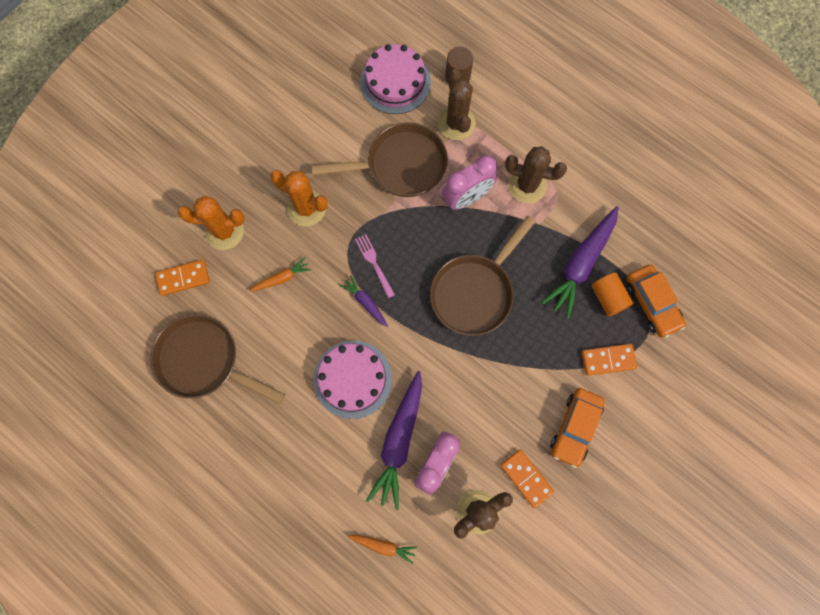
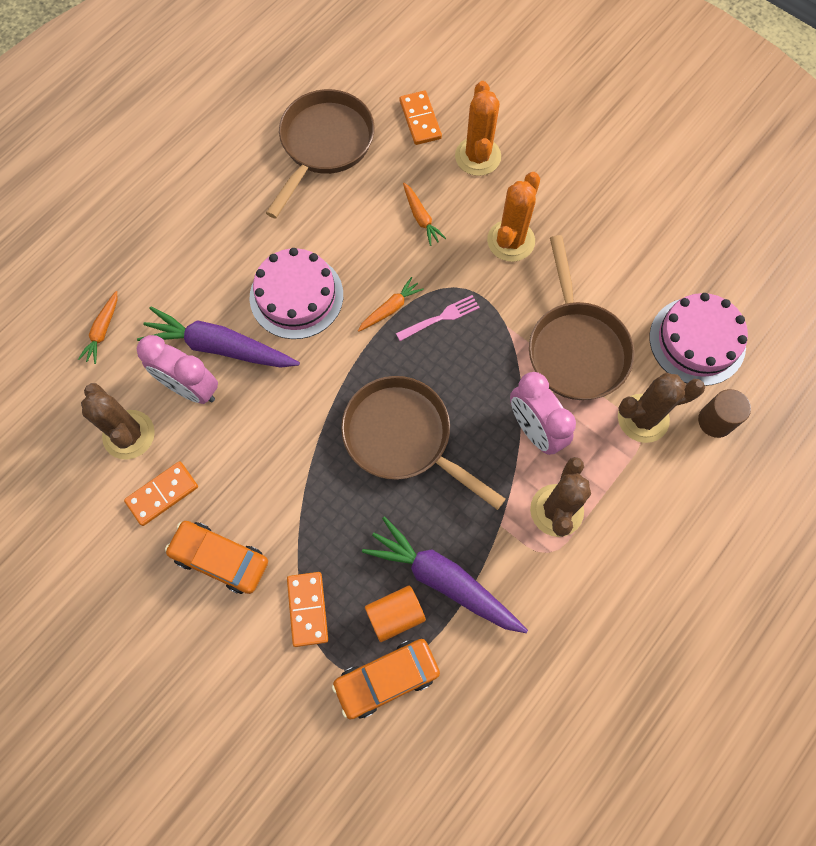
camera: 90 degrees right, 5 degrees down
purple carrot [340,275,388,327] -> orange carrot [358,277,424,332]

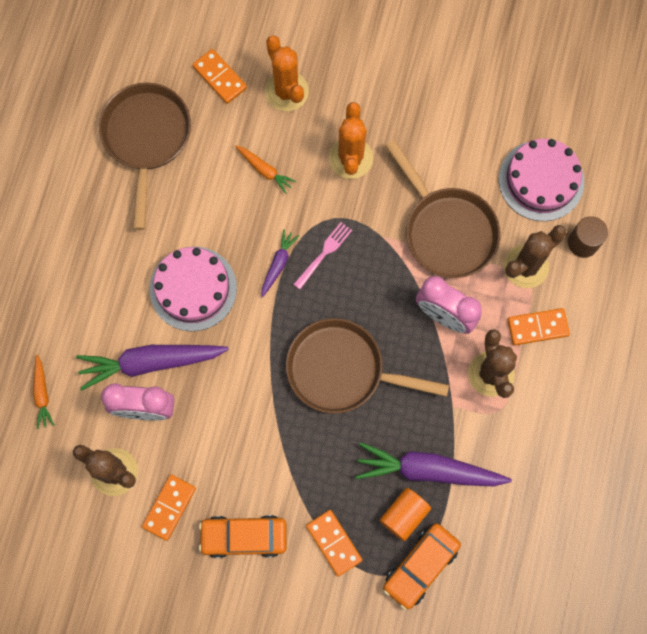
camera: 25 degrees left, 5 degrees up
orange carrot [358,277,424,332] -> purple carrot [261,229,299,297]
none -> orange domino [508,308,570,345]

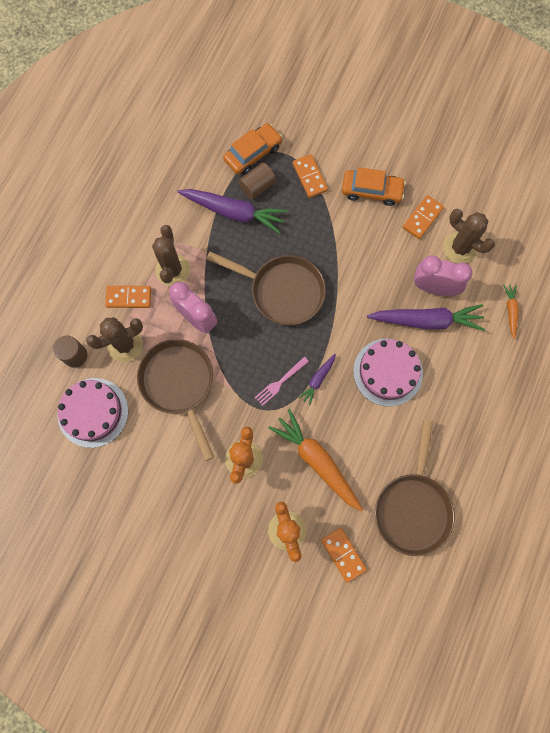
camera: 170 degrees left, 0 degrees up
orange carrot [235,145,296,194] -> orange carrot [269,409,363,511], size x2.02
orange cylinder [380,488,431,541] -> brown cylinder [239,162,276,200]

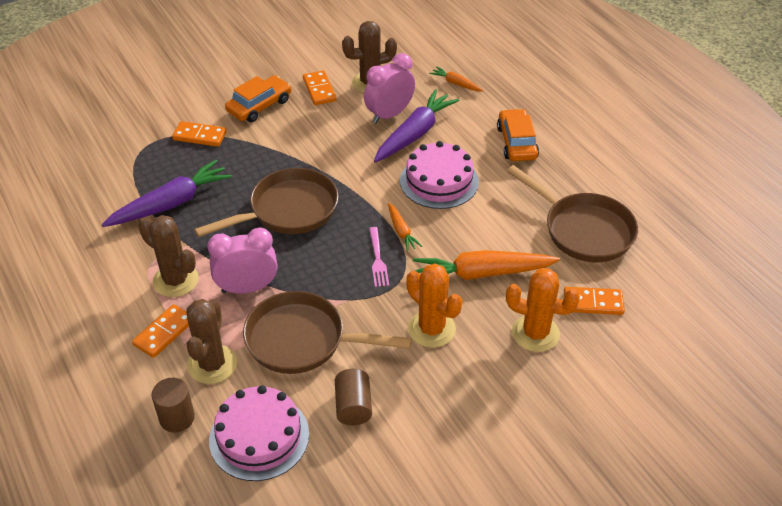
camera: 55 degrees left, 30 degrees down
orange car [223,123,282,174] -> orange car moved to [497,109,539,161]
brown cylinder [239,162,276,200] -> brown cylinder moved to [335,369,372,425]
purple carrot [299,354,336,405] -> orange carrot [388,203,422,251]

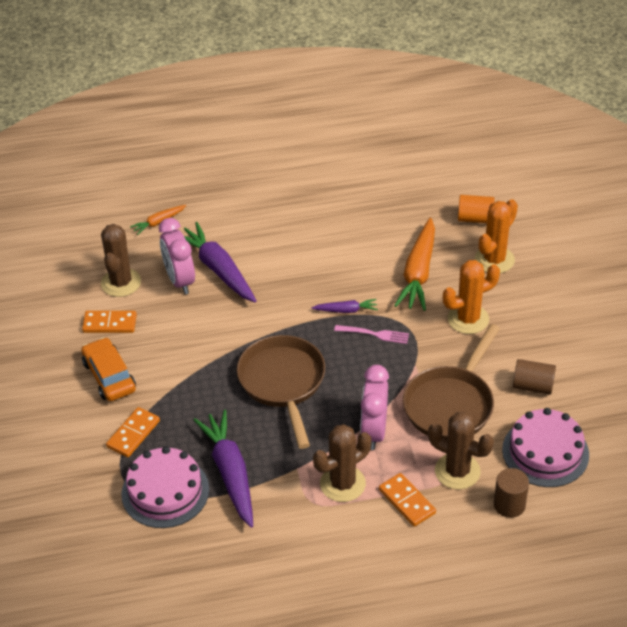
camera: 70 degrees left, 0 degrees up
orange carrot [388,203,422,251] -> purple carrot [311,299,378,313]
pink cake [400,141,479,209] -> pink cake moved to [121,446,209,528]
orange car [497,109,539,161] -> none
brown pan [507,165,638,262] -> none
orange domino [564,287,625,315] -> orange cylinder [458,195,495,223]

